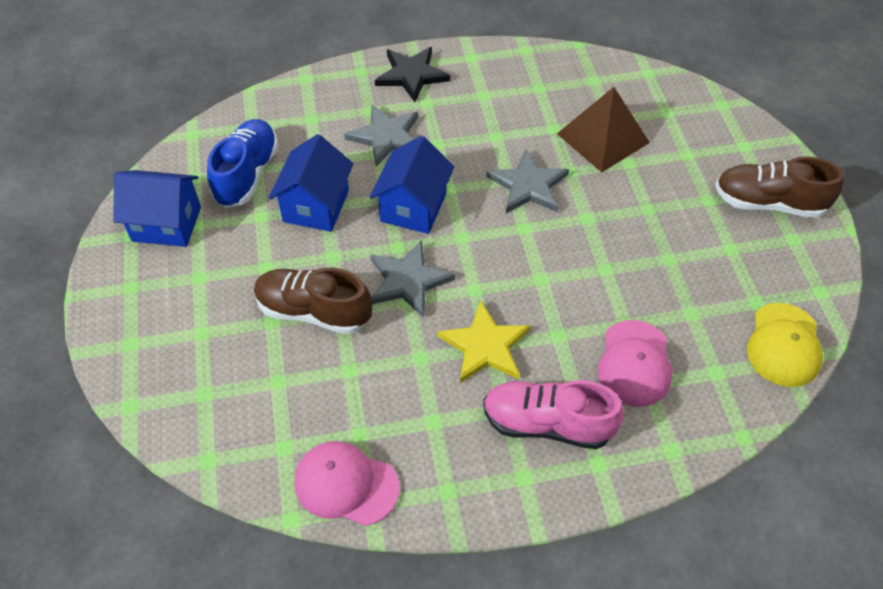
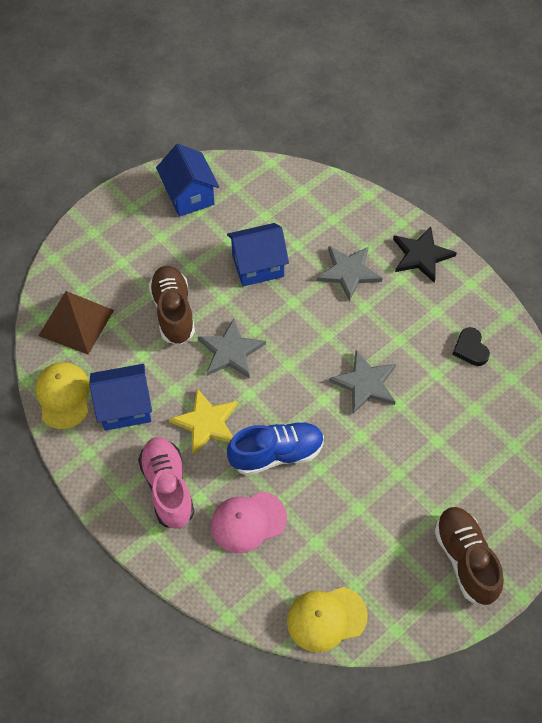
camera: 60 degrees right, 5 degrees up
blue shoe [207,119,279,208] -> blue shoe moved to [227,421,324,475]
pink cap [295,441,399,526] -> yellow cap [35,362,90,429]
blue house [370,136,454,234] -> blue house moved to [89,364,152,431]
brown pyramid [557,87,650,172] -> brown pyramid moved to [38,291,114,354]
none -> black heart [452,327,490,366]

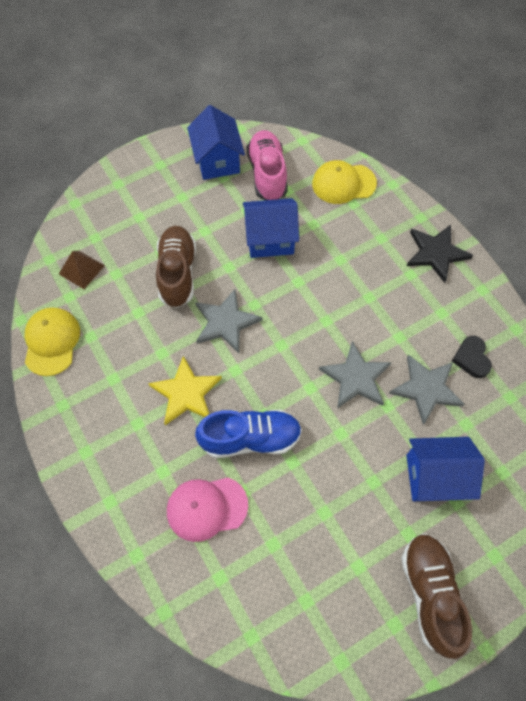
camera: 10 degrees right, 5 degrees up
brown pyramid [38,291,114,354] -> brown pyramid [59,251,105,289], size x0.59
blue house [89,364,152,431] -> blue house moved to [406,437,485,501]
pink shoe [138,437,195,529] -> pink shoe moved to [247,130,288,200]
yellow cap [287,587,368,652] -> yellow cap moved to [312,160,377,204]
grey star [316,246,383,301] -> grey star moved to [389,354,464,425]

